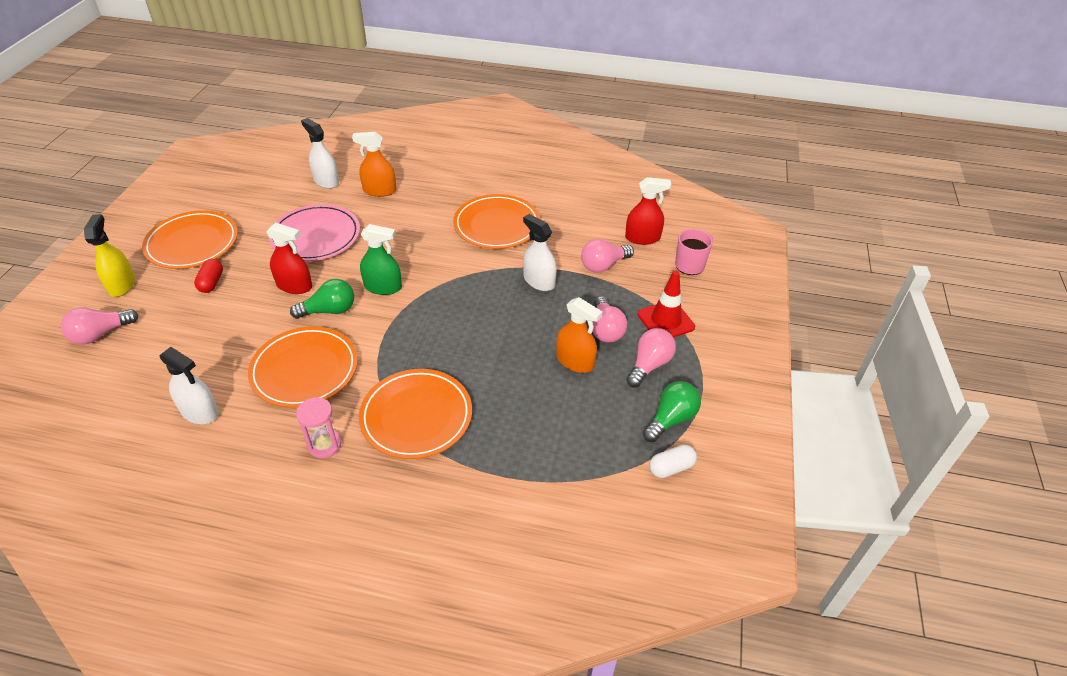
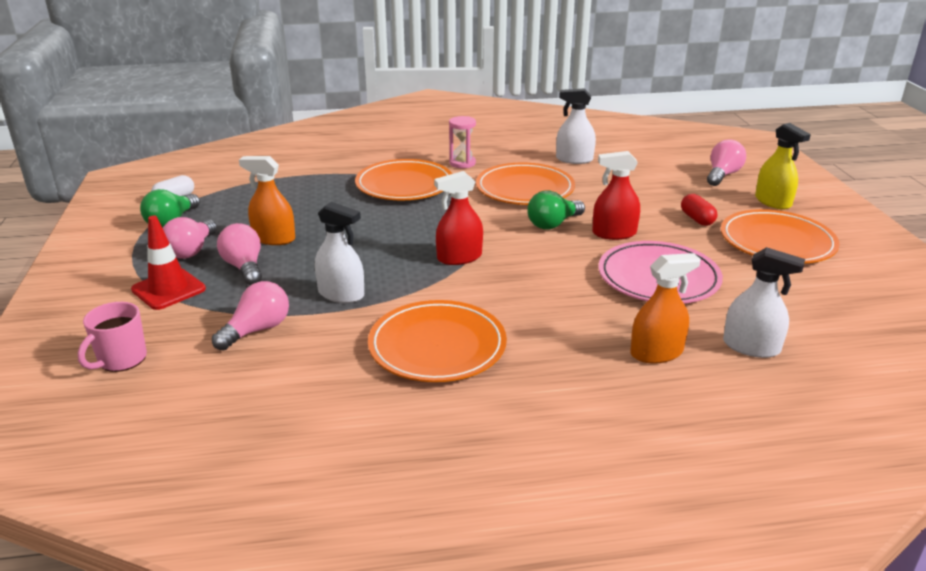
camera: 160 degrees right, 15 degrees down
green spray bottle [360,224,402,295] -> none
red spray bottle [625,177,671,245] -> red spray bottle moved to [434,171,483,265]

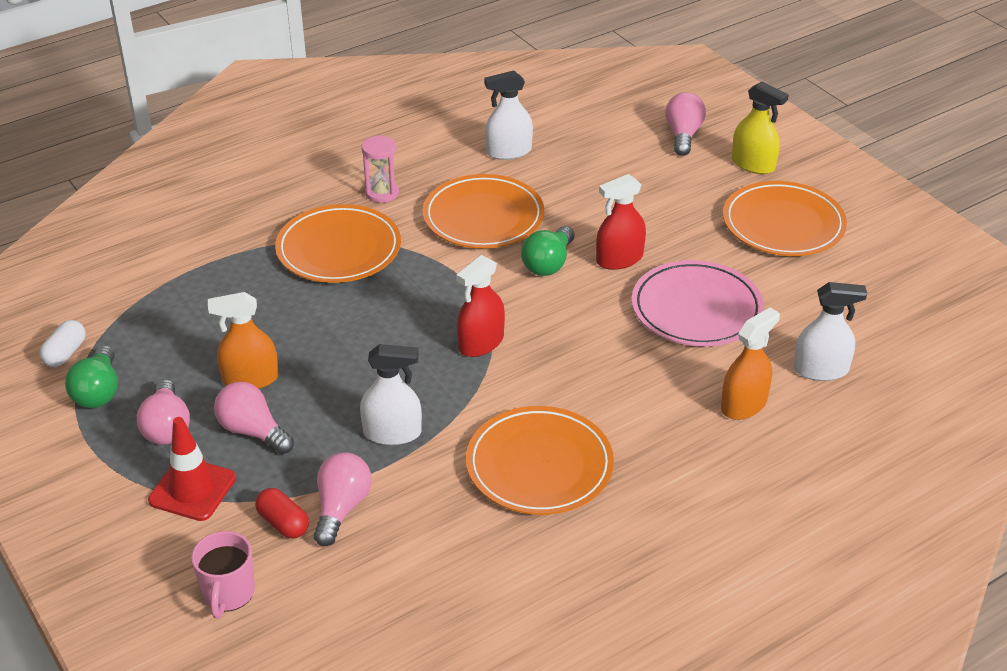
camera: 25 degrees left, 10 degrees up
red capsule [681,194,717,226] -> red capsule moved to [255,488,309,539]

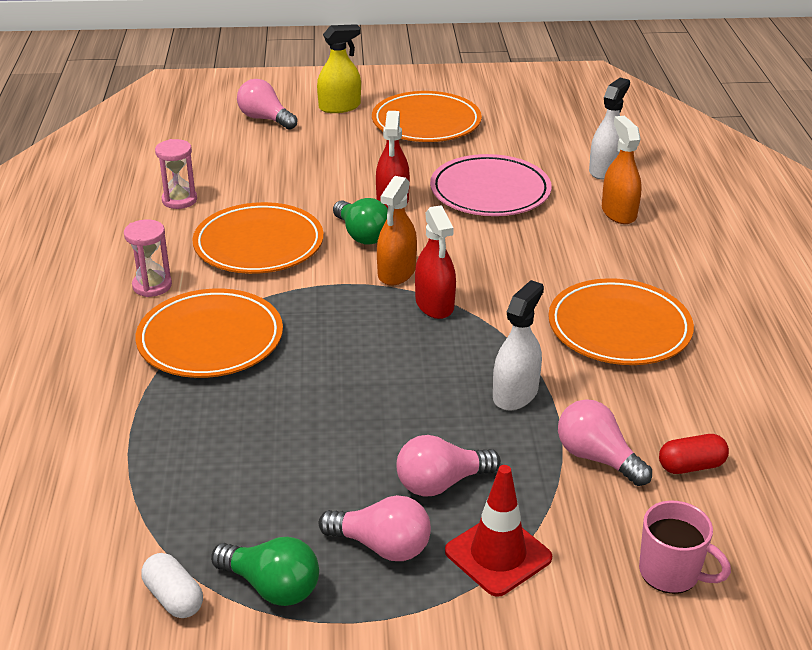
camera: 60 degrees left, 5 degrees down
orange spray bottle [208,292,278,389] -> orange spray bottle moved to [377,176,417,286]
red capsule [255,488,309,539] -> red capsule moved to [659,434,729,474]
white spray bottle [484,70,533,160] -> pink hourglass [155,139,197,209]

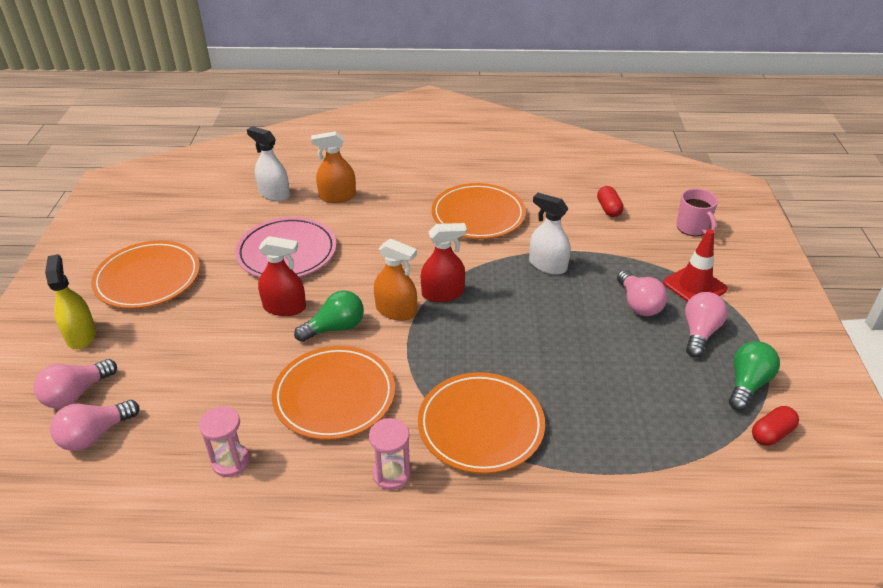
camera: 85 degrees left, 5 degrees up
white capsule [141,553,203,618] -> red capsule [752,406,799,446]
pink light bulb [558,399,652,486] -> pink light bulb moved to [50,400,139,451]
pink mug [639,501,731,594] -> pink mug turned 120 degrees clockwise [676,188,718,236]

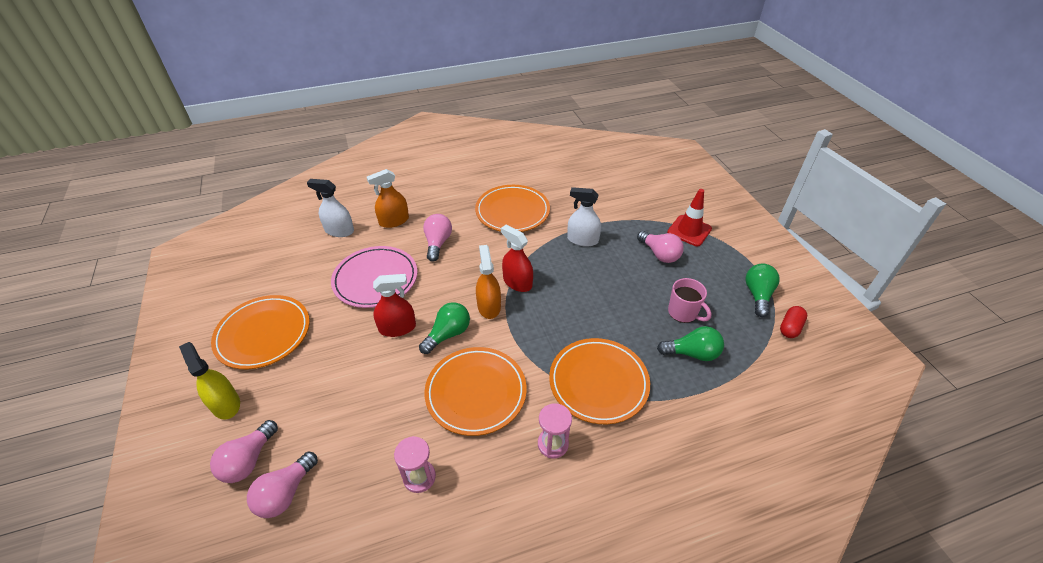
camera: 20 degrees left, 5 degrees up
orange spray bottle [374,239,417,321] -> orange spray bottle turned 105 degrees counterclockwise [476,245,501,319]
red spray bottle [421,223,467,302] -> red spray bottle turned 105 degrees counterclockwise [501,225,533,292]
red capsule [597,186,624,217] -> none
pink mug [676,188,718,236] -> pink mug moved to [668,278,711,323]
pink light bulb [685,292,728,358] -> pink light bulb moved to [423,214,452,262]
none -> green light bulb [657,326,724,361]

